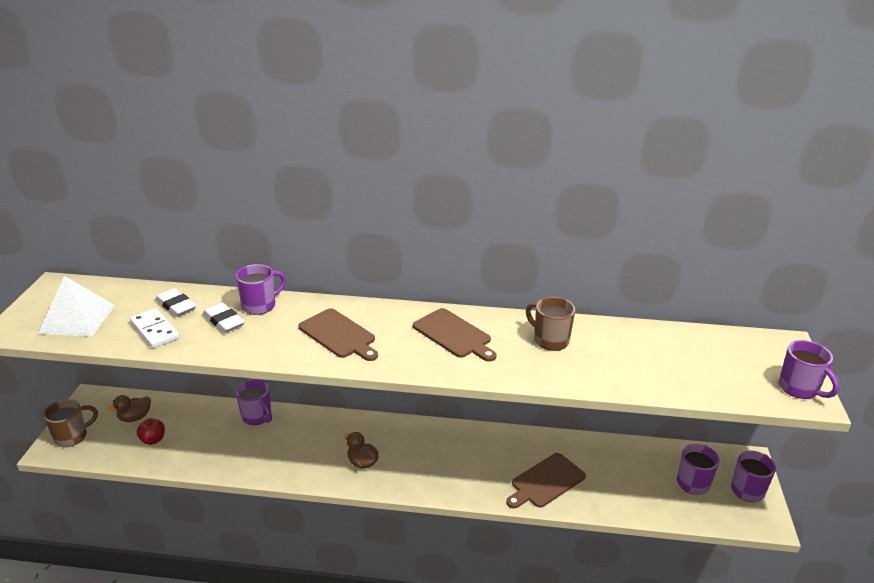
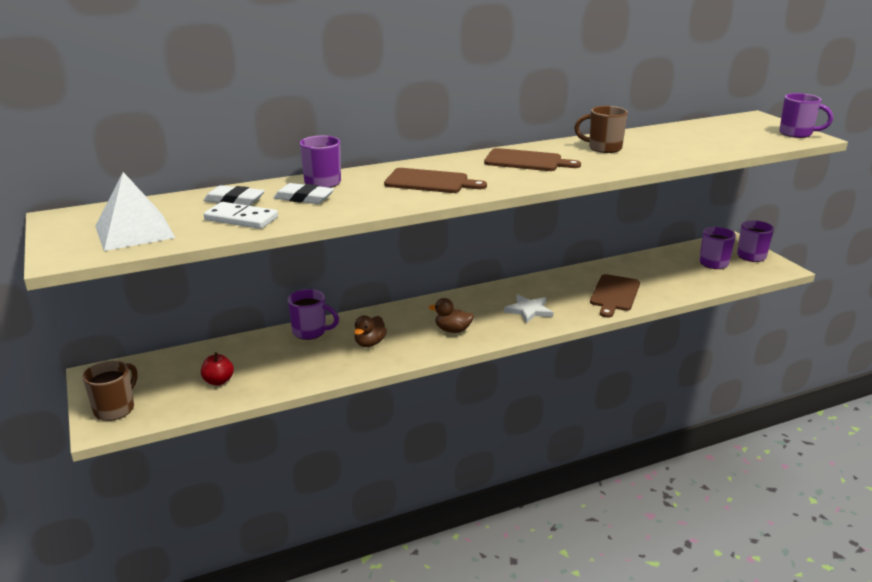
camera: 30 degrees left, 5 degrees down
brown duck [107,395,151,422] -> brown duck moved to [354,315,387,347]
none -> white star [504,295,553,323]

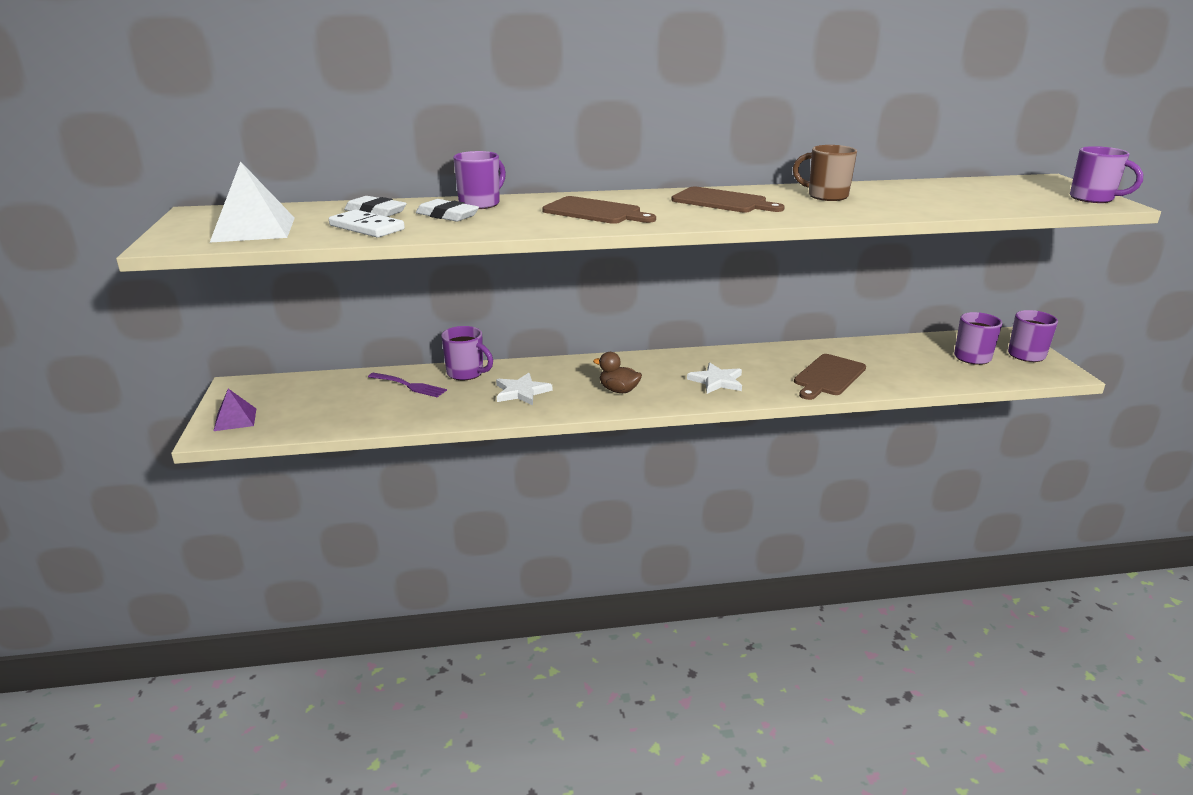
camera: 15 degrees right, 0 degrees up
brown mug [83,361,138,421] -> purple pyramid [214,389,256,431]
red apple [201,352,234,386] -> none
brown duck [354,315,387,347] -> white star [496,373,552,405]
none -> purple fork [368,373,447,398]

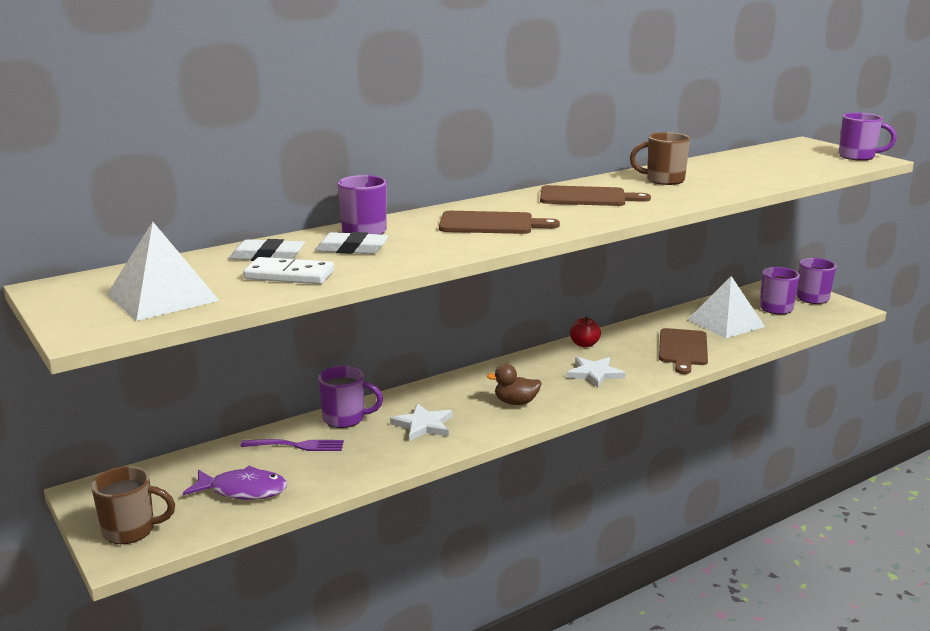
camera: 25 degrees left, 5 degrees down
purple pyramid [214,389,256,431] -> brown mug [91,466,175,544]
none -> purple fish [183,466,287,500]
none -> red apple [570,316,601,348]
none -> white pyramid [688,276,765,338]

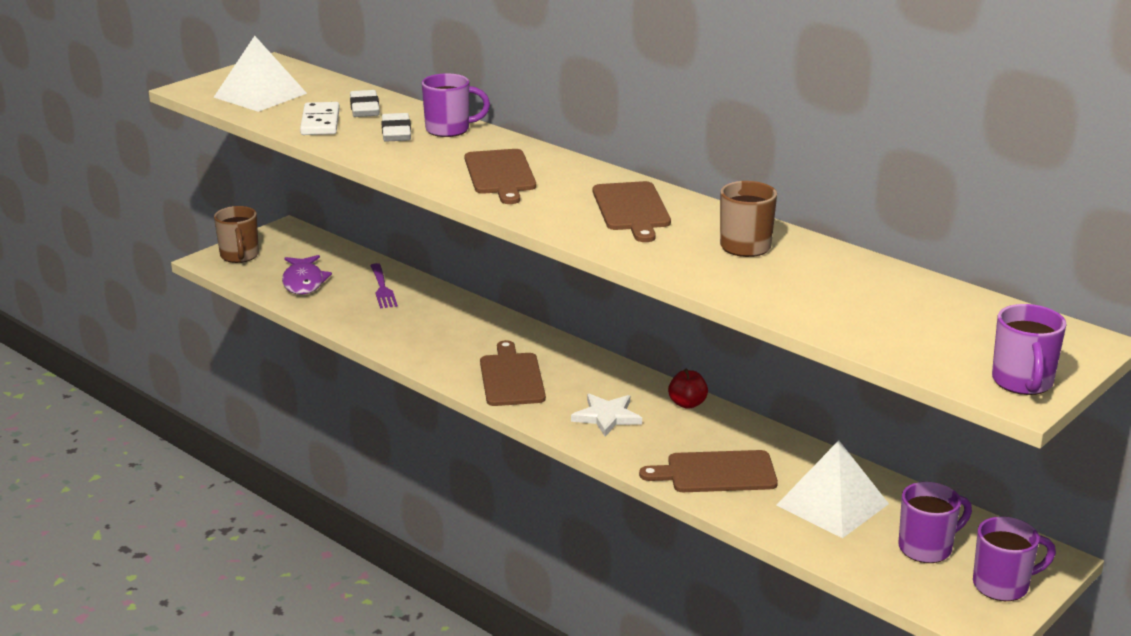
camera: 75 degrees right, 5 degrees up
purple mug [318,366,383,428] -> none
white star [390,403,452,441] -> none
brown duck [486,364,542,405] -> brown cutting board [480,340,546,406]

